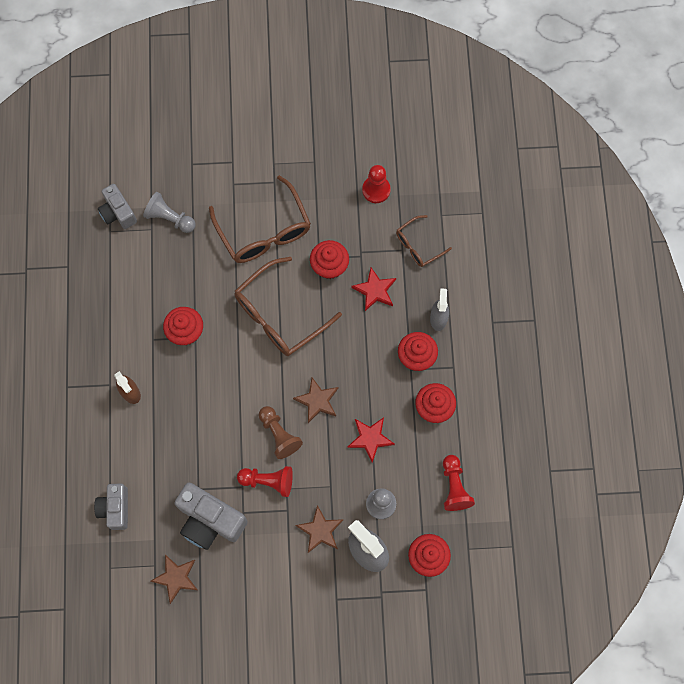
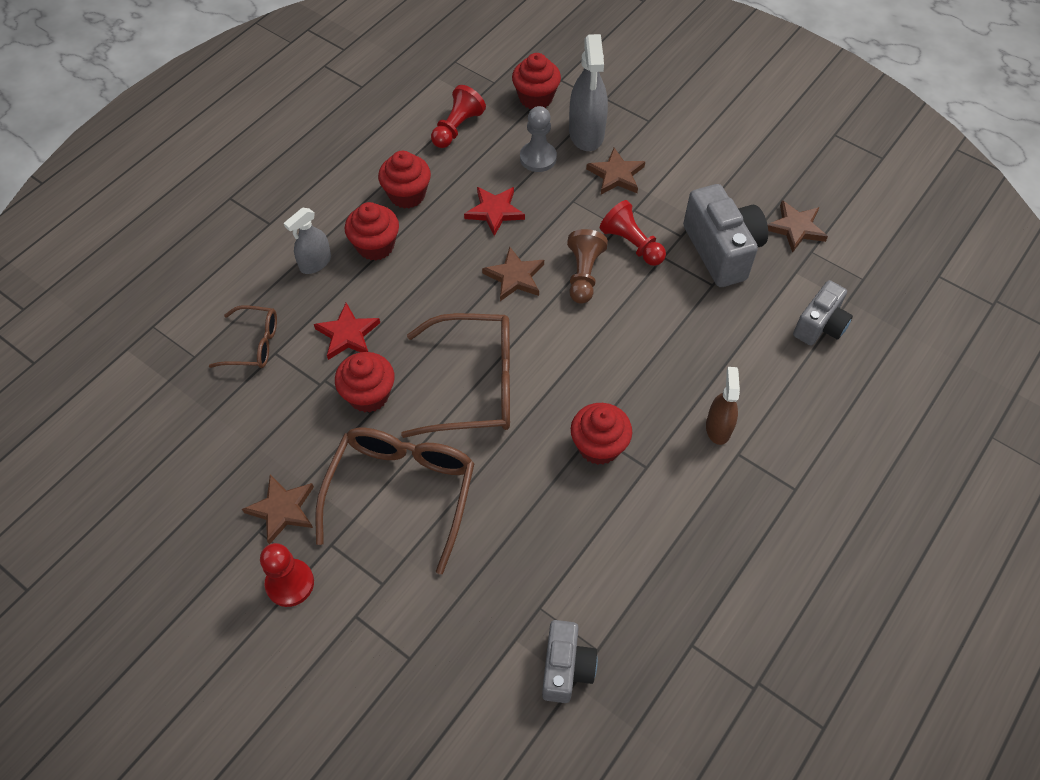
camera: 140 degrees left, 15 degrees down
grey pawn [143,192,196,233] -> none
red pawn [362,165,391,203] -> red pawn moved to [260,543,314,607]
none -> brown star [242,475,314,545]

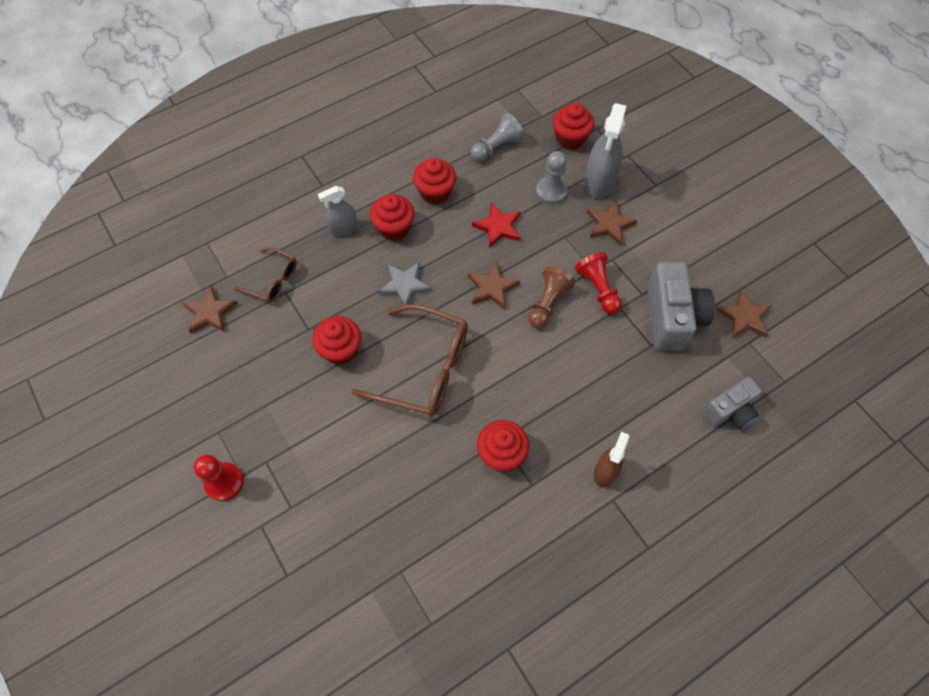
camera: 20 degrees right, 5 degrees up
brown star [242,475,314,545] -> brown star moved to [182,285,238,334]
red star [314,303,380,360] -> none
brown glasses [315,428,475,574] -> none
red pawn [431,85,486,148] -> grey pawn [471,113,524,161]
grey camera [542,620,598,703] -> none
none -> grey star [378,262,432,305]

